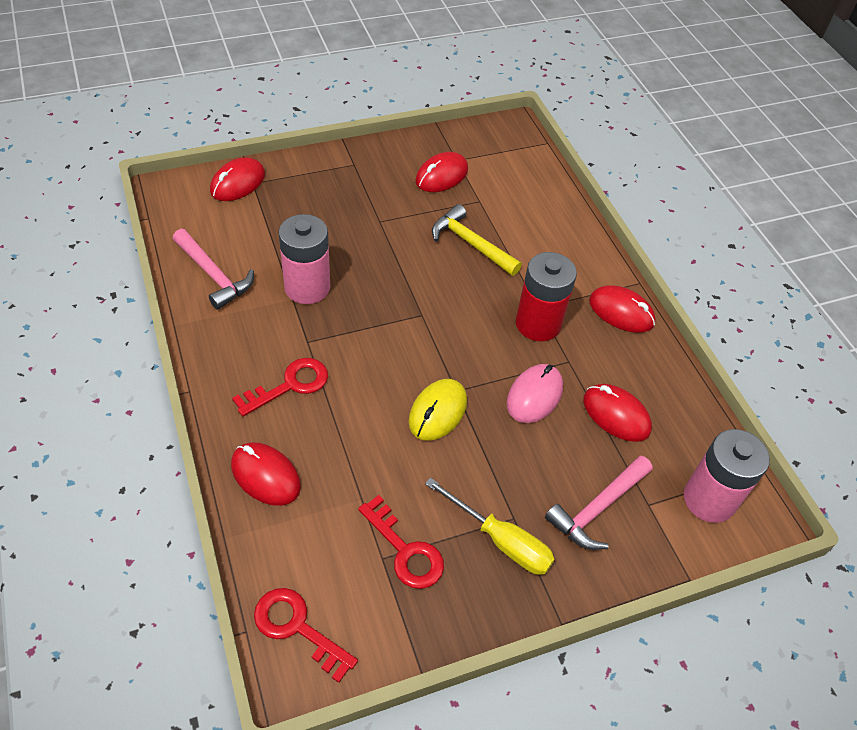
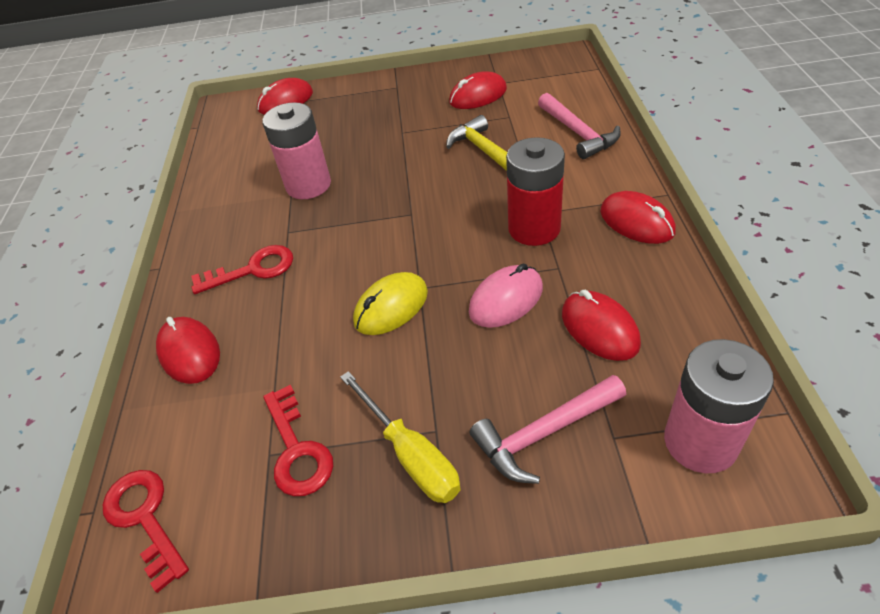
camera: 25 degrees right, 5 degrees down
pink hammer [173,229,254,310] -> pink hammer moved to [538,93,621,159]

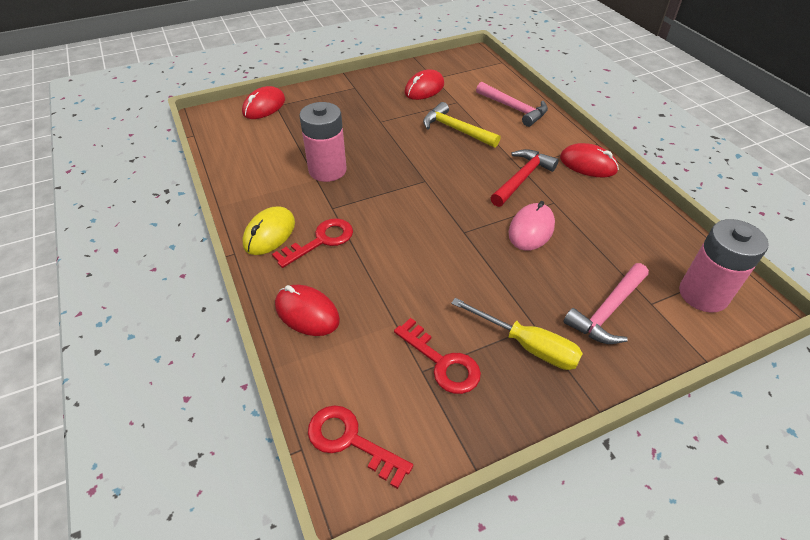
camera: 25 degrees left, 0 degrees up
yellow mouse [353,272,428,335] -> yellow mouse moved to [242,207,295,255]
red battery [506,137,565,246] -> red hammer [491,149,559,207]
red mouse [562,290,641,361] -> none

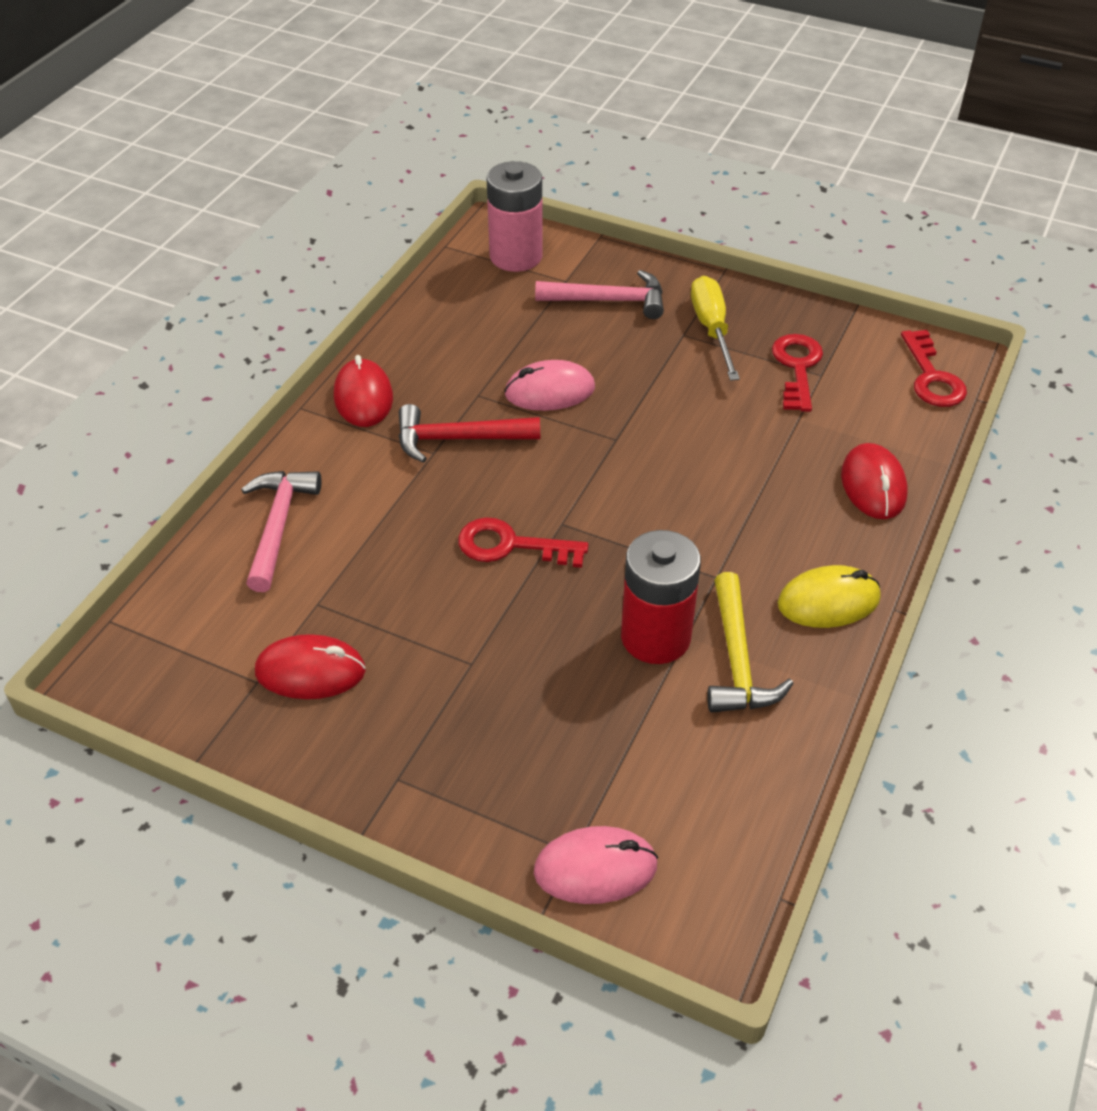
camera: 130 degrees left, 0 degrees up
red mouse [242,86,285,119] -> pink mouse [534,826,658,904]
red key [272,218,353,268] -> red key moved to [458,517,588,568]
pink battery [299,102,347,182] -> red battery [621,530,701,664]
yellow hammer [423,102,500,147] -> yellow hammer moved to [707,572,794,713]

